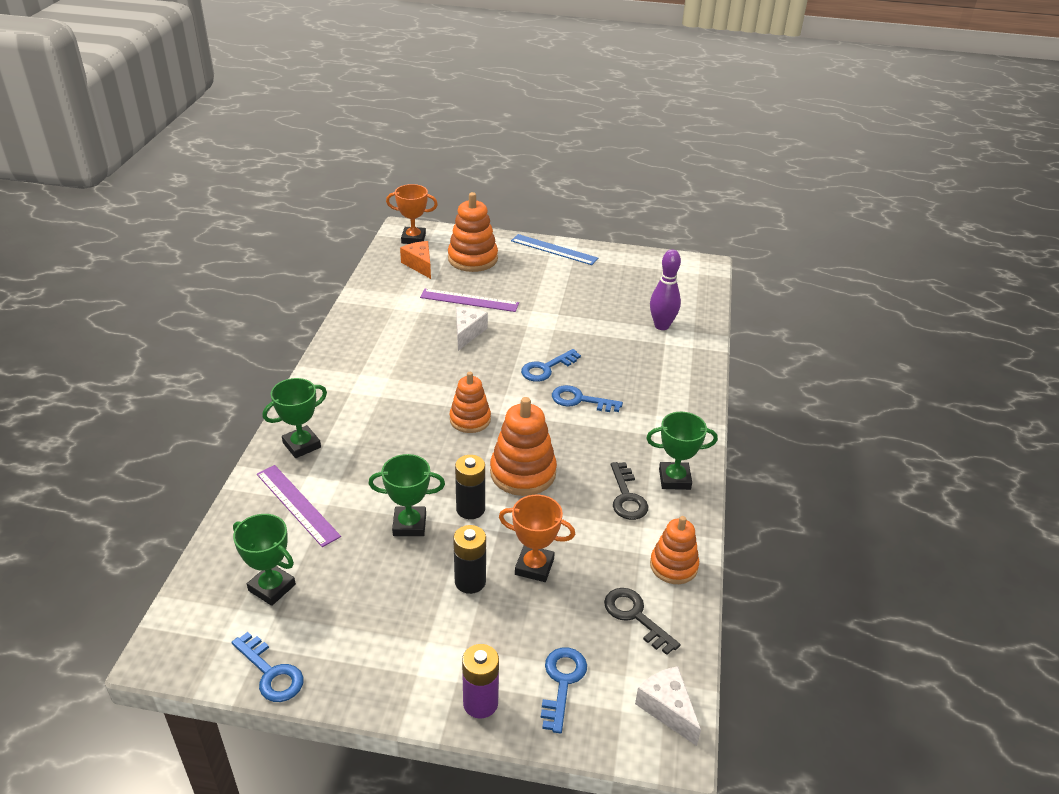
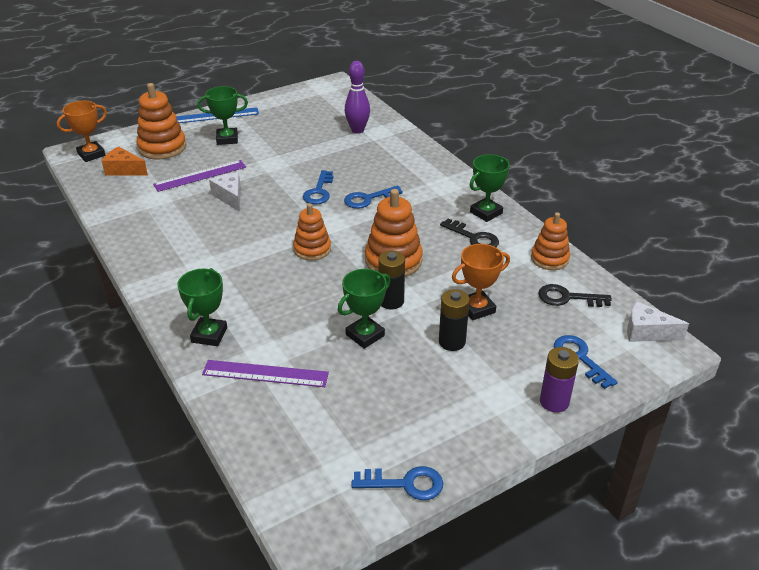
camera: 40 degrees left, 0 degrees up
green trophy [233,514,296,606] -> green trophy moved to [197,86,248,145]

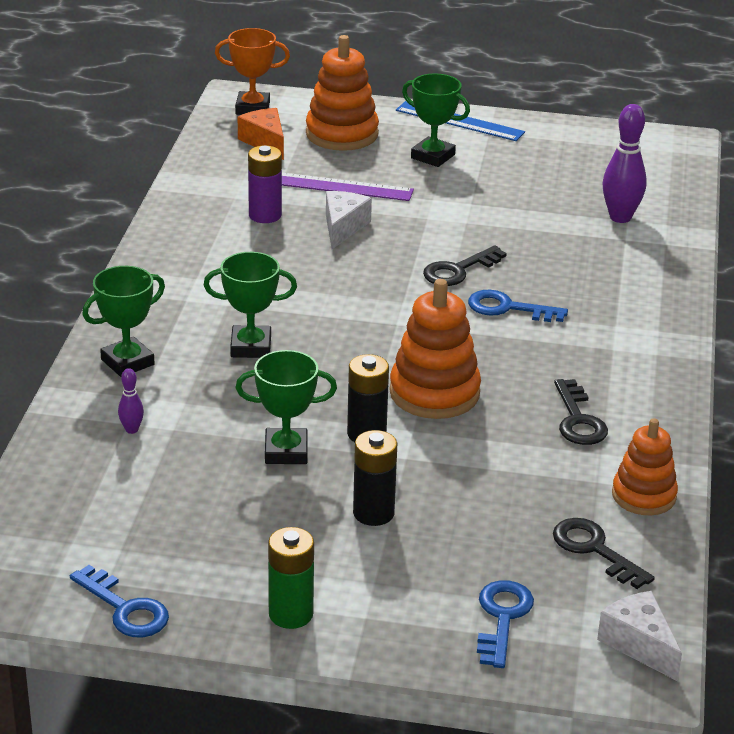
camera: 40 degrees right, 5 degrees down
purple ruler [202,360,329,387] -> purple bowling pin [118,368,144,434]
orange stacking toy [293,203,331,261] -> none
blue key [303,170,334,204] -> black key [423,245,507,286]
orange trophy [452,244,510,320] -> none
green trophy [470,154,510,222] -> green trophy moved to [203,252,297,358]
purple battery [540,347,579,412] -> purple battery moved to [248,146,282,223]
none -> green battery [268,527,314,629]

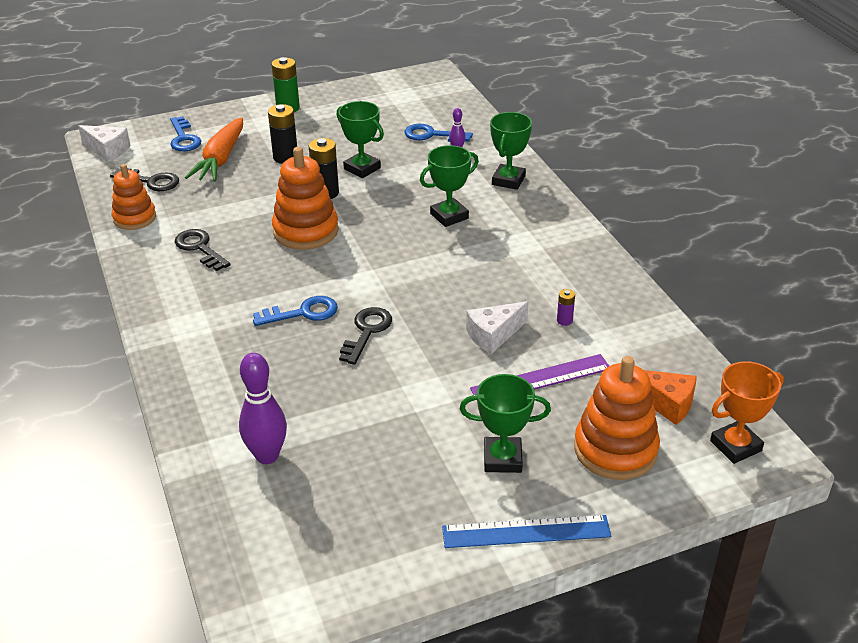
camera: 150 degrees right, 5 degrees up
blue key [70,565,169,637] -> blue key moved to [404,124,473,142]
green trophy [236,350,337,464] -> green trophy turned 75 degrees clockwise [337,101,384,178]
purple battery [248,146,282,223] -> purple battery [557,289,575,326], size x0.52
white cheese [326,191,372,249] -> white cheese turned 75 degrees clockwise [466,301,529,354]
none -> orange carrot [185,117,243,182]

